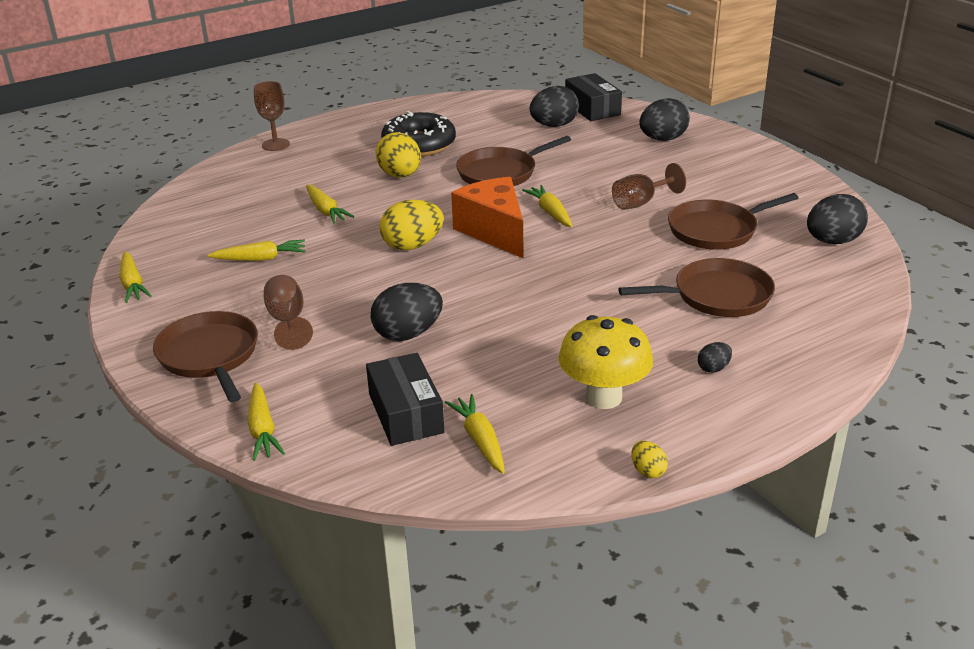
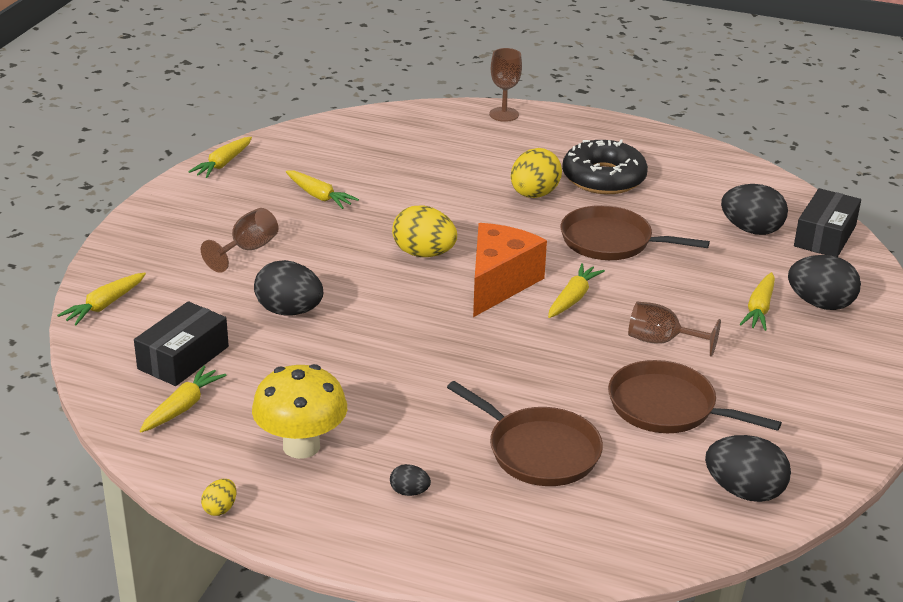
camera: 50 degrees right, 0 degrees up
brown pan [153,311,258,402] -> none
yellow carrot [306,185,354,224] -> yellow carrot moved to [739,272,775,331]

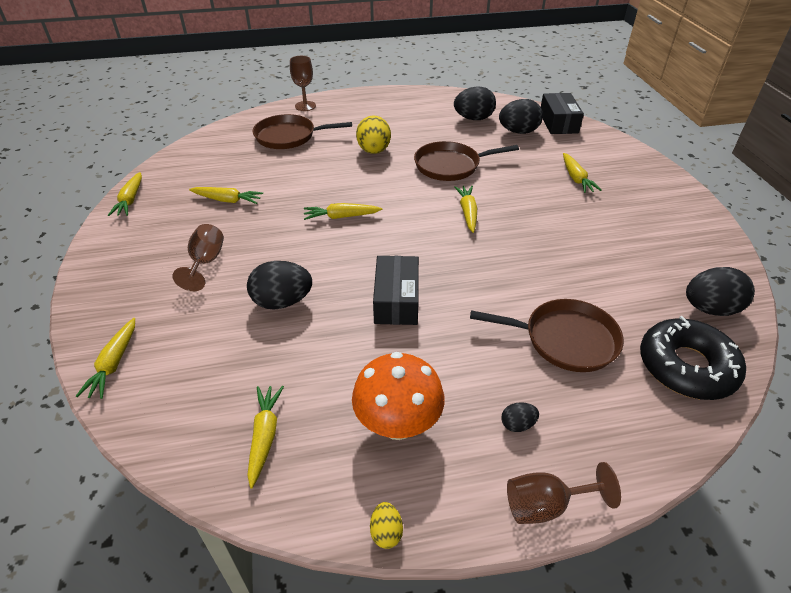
camera: 30 degrees left, 10 degrees up
black box [134,301,229,386] -> black box moved to [373,256,419,325]
yellow mushroom [252,364,347,459] -> orange mushroom [352,352,444,440]
yellow egg [392,205,457,257] -> yellow carrot [304,203,382,220]
orange cheese [473,223,547,317] -> none
black donut [562,140,648,194] -> black donut moved to [640,316,746,400]
brown pan [608,360,782,433] -> brown pan moved to [253,114,352,149]
brown goblet [628,301,721,357] -> brown goblet moved to [507,462,621,524]
black egg [788,255,861,310] -> black egg moved to [454,87,496,120]

